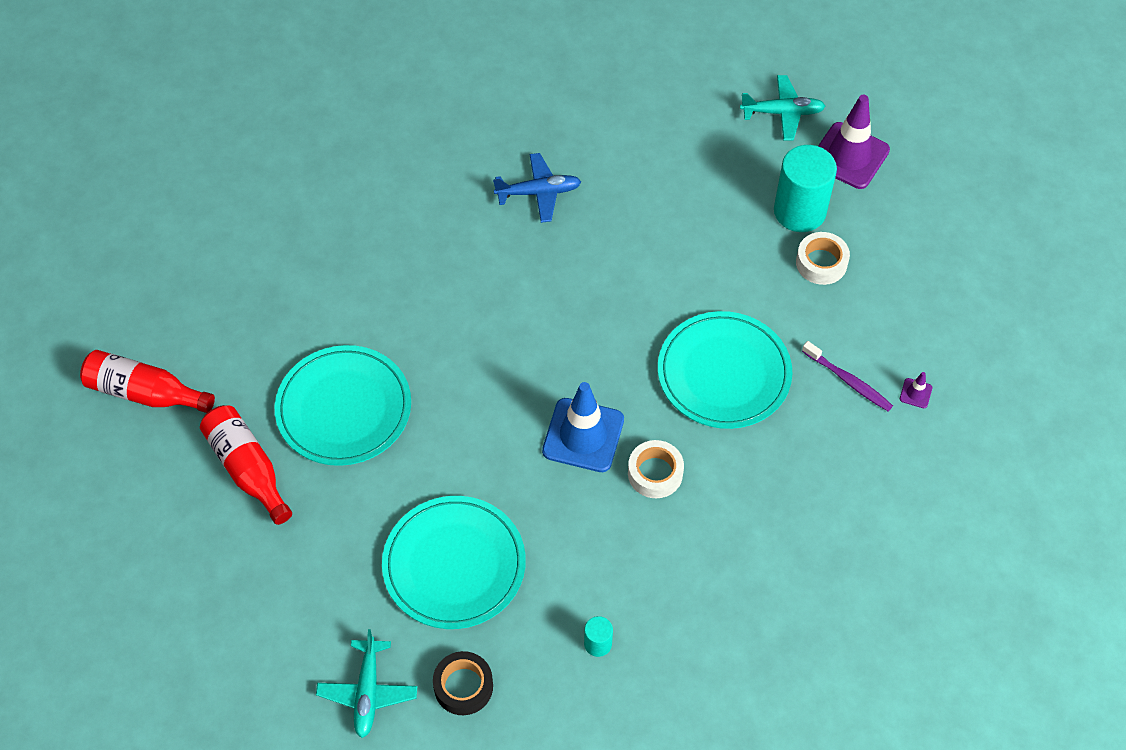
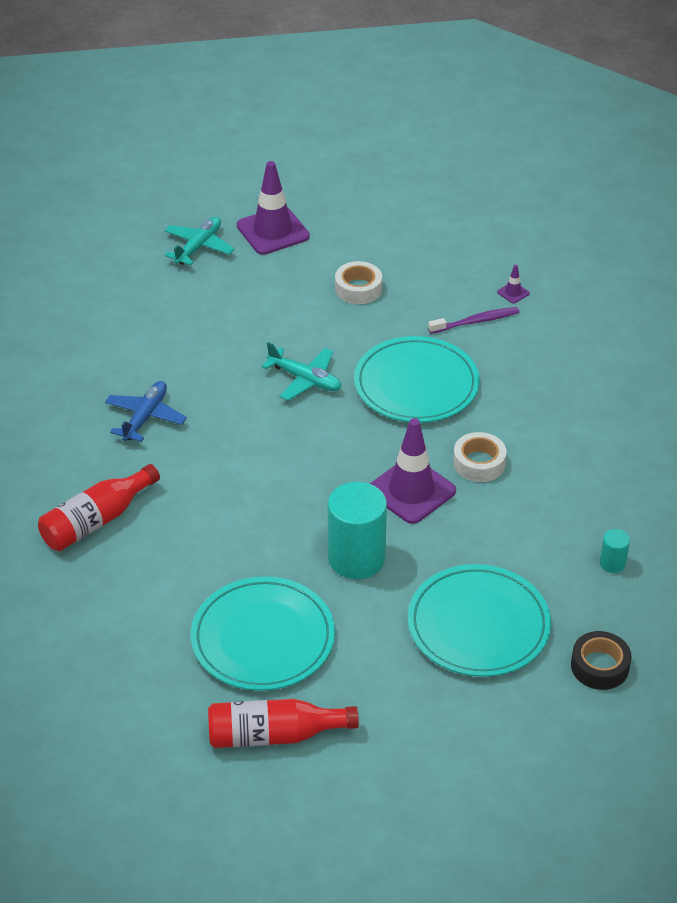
camera: 60 degrees left, 15 degrees down
red bottle [80,350,215,413] -> red bottle moved to [38,464,160,551]
turquoise plane [316,629,417,738] -> turquoise plane moved to [261,342,342,401]
blue traffic cone [542,382,624,472] -> purple traffic cone [370,418,456,524]
turquoise cylinder [774,145,837,232] -> turquoise cylinder moved to [328,482,387,579]

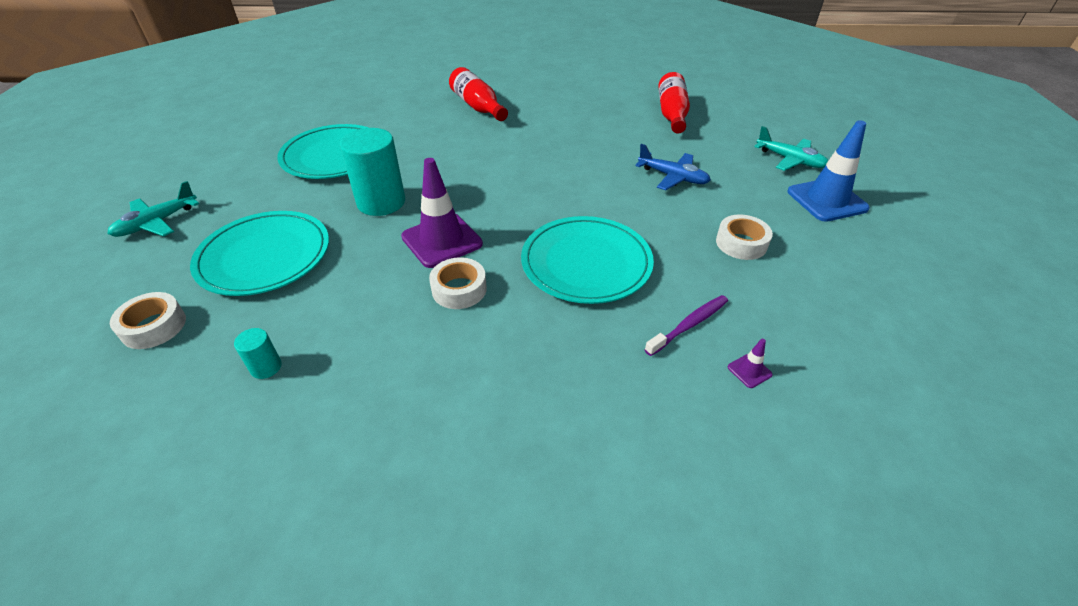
camera: 100 degrees right, 0 degrees up
blue plane [105,381,187,442] -> blue plane moved to [635,144,711,190]
red bottle [208,699,359,748] -> red bottle moved to [658,72,690,134]
purple traffic cone [237,161,310,255] -> blue traffic cone [787,120,870,222]
turquoise plane [261,342,342,401] -> turquoise plane moved to [108,181,199,237]
purple toothbrush [428,307,519,334] -> purple toothbrush turned 120 degrees counterclockwise [645,295,728,356]
black tape [571,631,631,690] -> white tape [110,292,186,349]

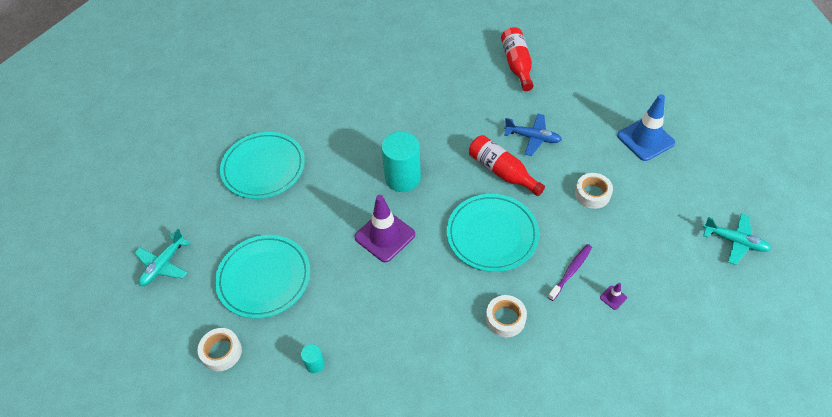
camera: 10 degrees left, 10 degrees up
turquoise cylinder [340,128,405,216] -> turquoise cylinder moved to [381,131,421,192]
white tape [429,257,487,309] -> white tape moved to [486,295,527,337]
red bottle [449,67,508,121] -> red bottle moved to [469,135,545,196]
turquoise plane [754,126,828,171] -> turquoise plane moved to [703,213,771,265]

